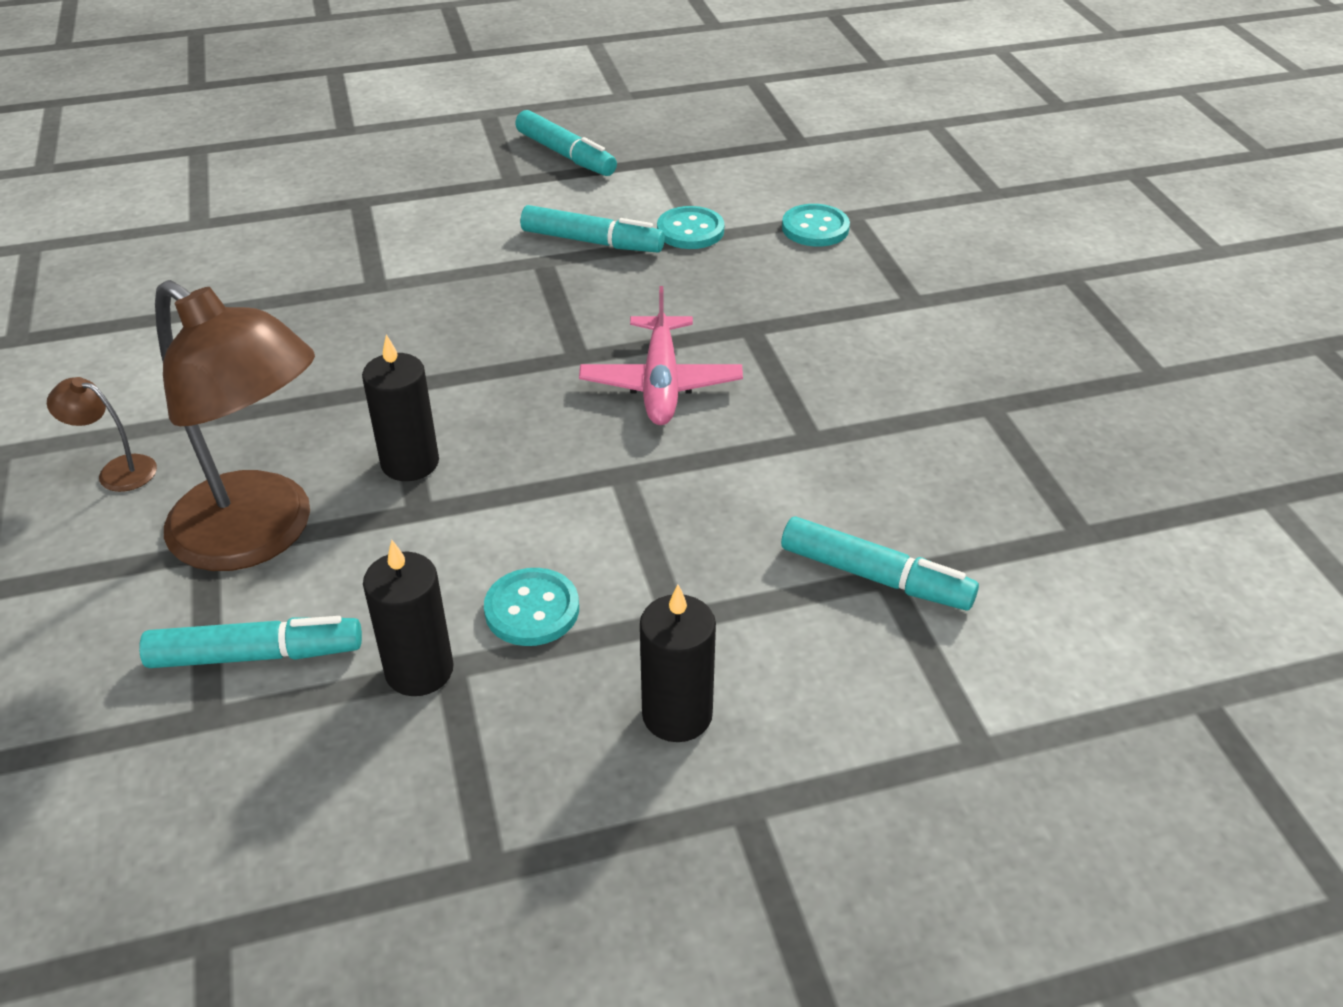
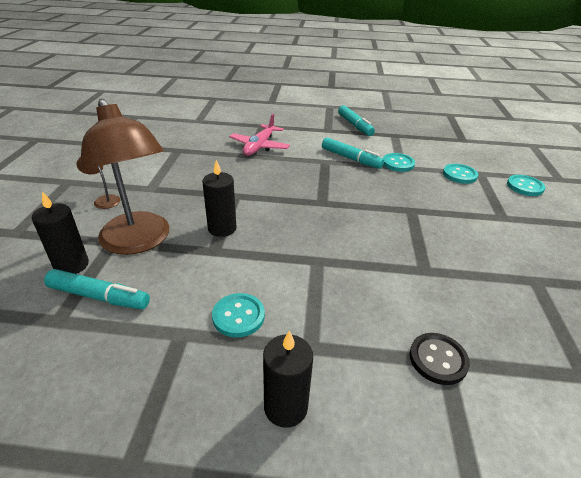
camera: 20 degrees right, 5 degrees down
black candle [363,540,454,696] -> black candle moved to [32,191,89,274]
pink plane [579,286,743,425] -> pink plane moved to [229,114,290,156]
turquoise marker [781,517,979,610] -> black button [409,333,470,385]
none -> turquoise button [507,175,545,196]

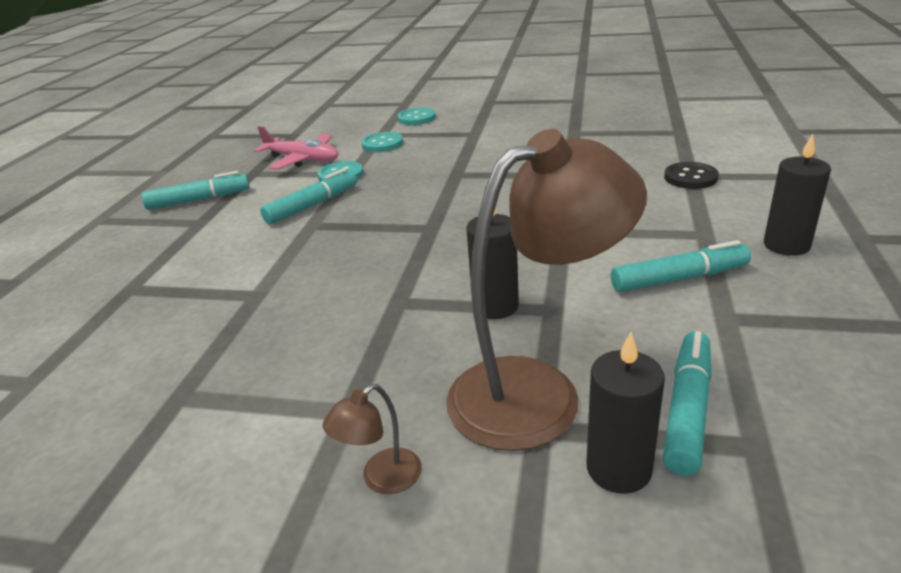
camera: 80 degrees left, 5 degrees down
turquoise button [212,293,265,338] -> turquoise marker [611,240,751,292]
pink plane [229,114,290,156] -> pink plane moved to [254,126,338,170]

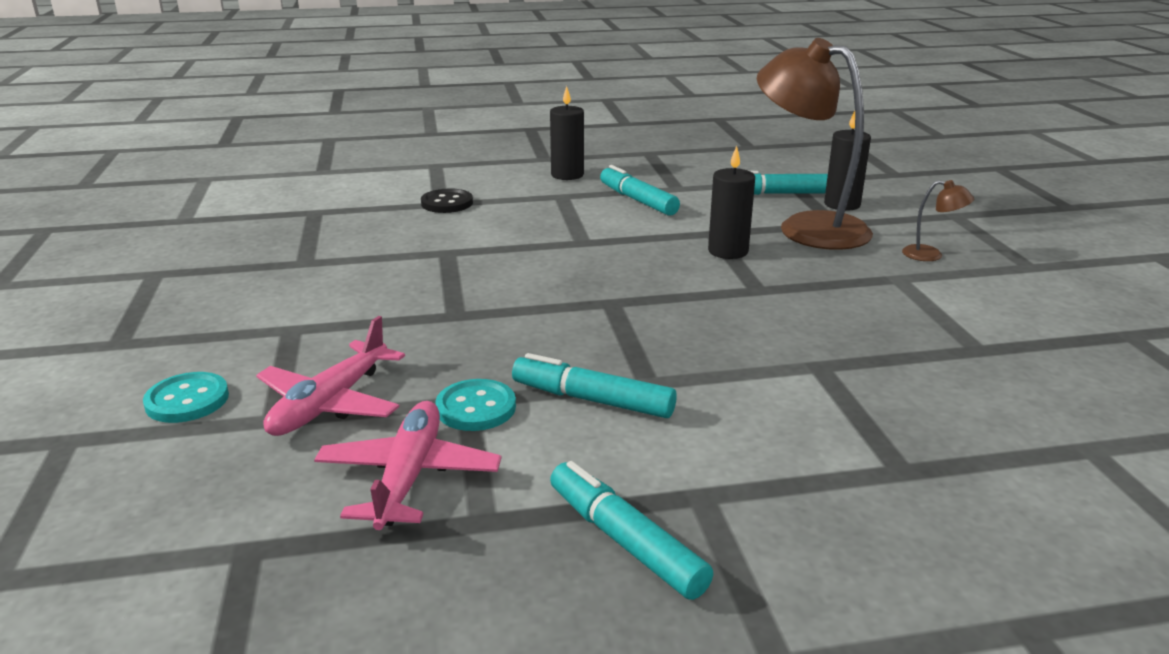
camera: 115 degrees left, 5 degrees down
turquoise button [361,132,403,152] -> pink plane [256,316,405,436]

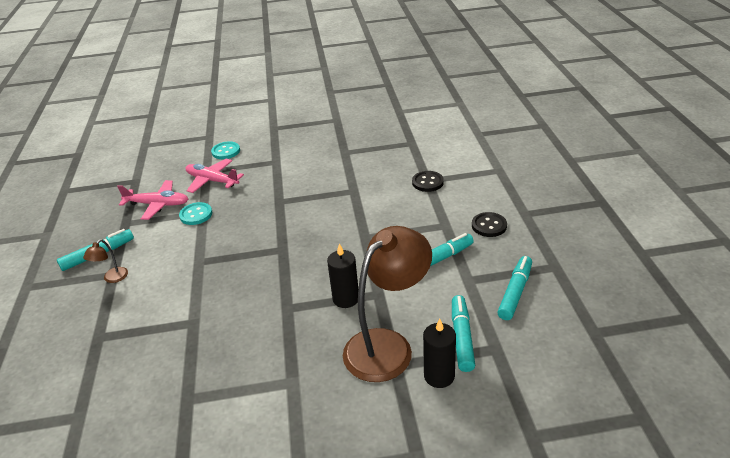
camera: 95 degrees right, 10 degrees up
turquoise marker [512,353,677,418] -> turquoise marker moved to [497,256,532,320]
black candle [550,86,584,180] -> black button [472,212,507,237]
brown lamp [902,180,974,261] -> brown lamp moved to [83,239,128,283]

